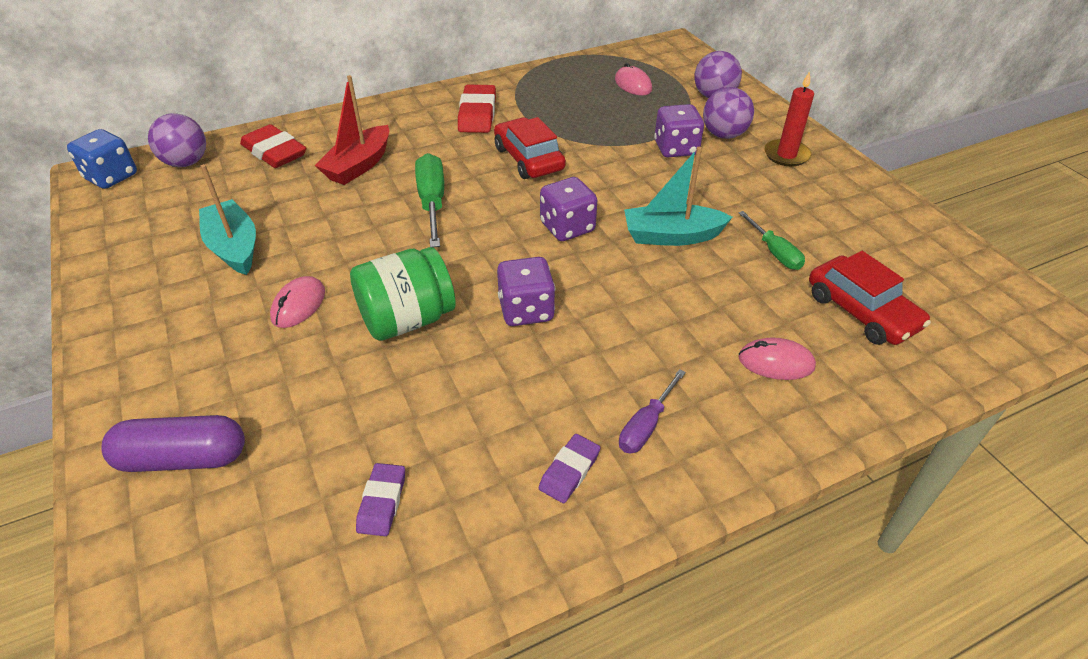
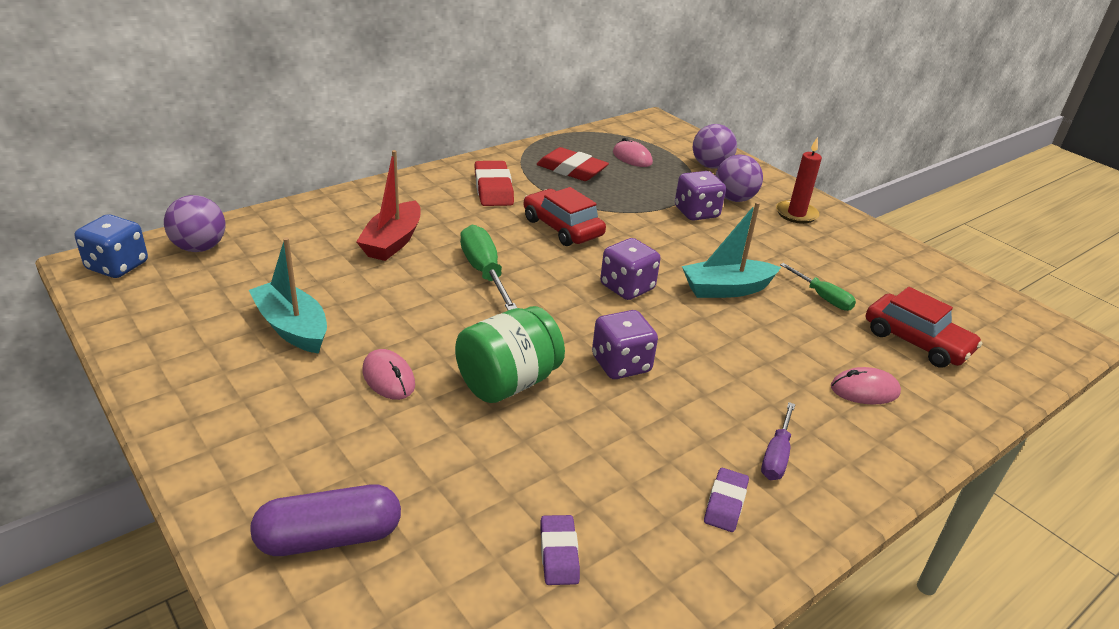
camera: 15 degrees left, 10 degrees down
red eraser [240,124,306,168] -> red eraser moved to [537,147,609,181]
pink mouse [270,276,325,328] -> pink mouse turned 45 degrees counterclockwise [363,349,415,400]

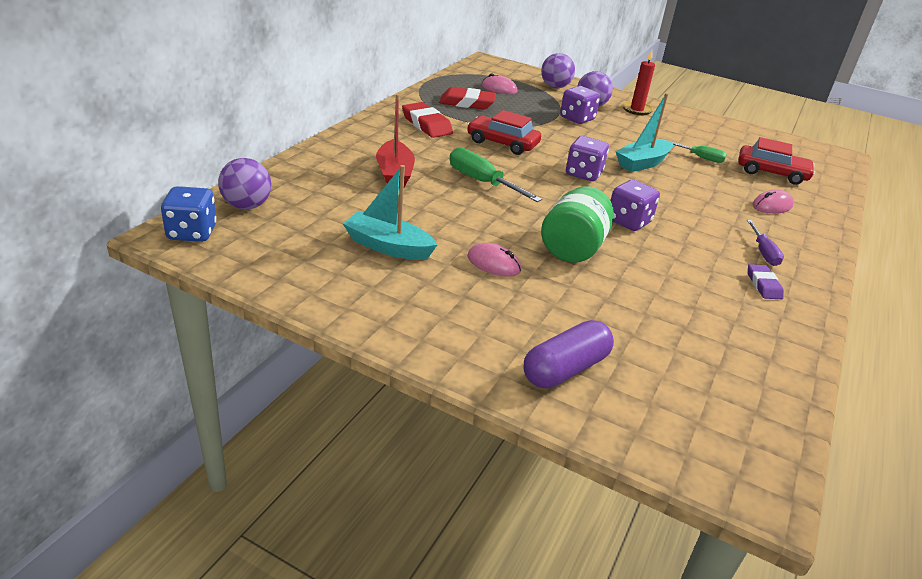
camera: 25 degrees left, 0 degrees up
purple eraser [541,515,580,585] -> none

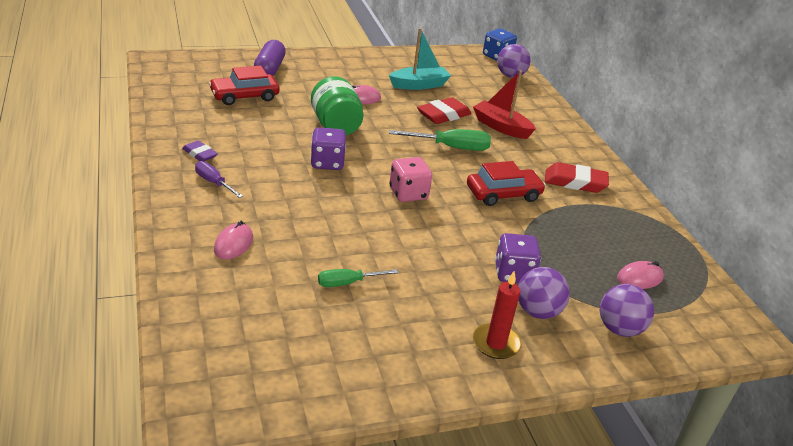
camera: 135 degrees right, 0 degrees up
red eraser [439,87,496,110] -> red eraser moved to [417,97,472,124]
purple dice [566,136,609,181] -> pink dice [389,157,432,202]
turquoise boat [615,93,673,172] -> none
red car [738,137,815,185] -> red car moved to [209,65,279,105]

